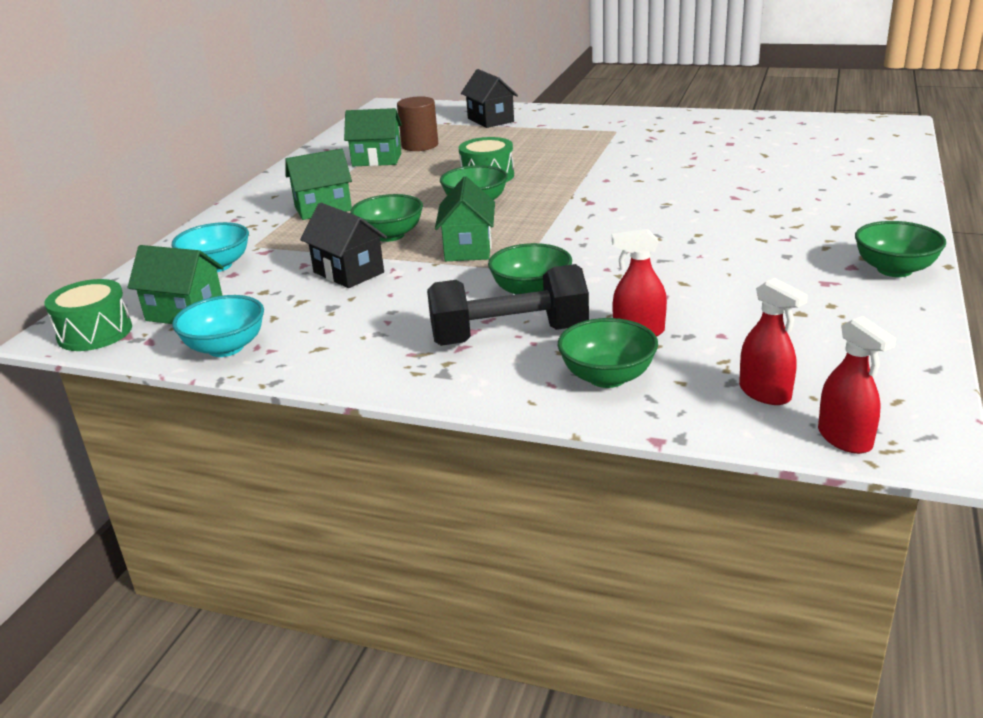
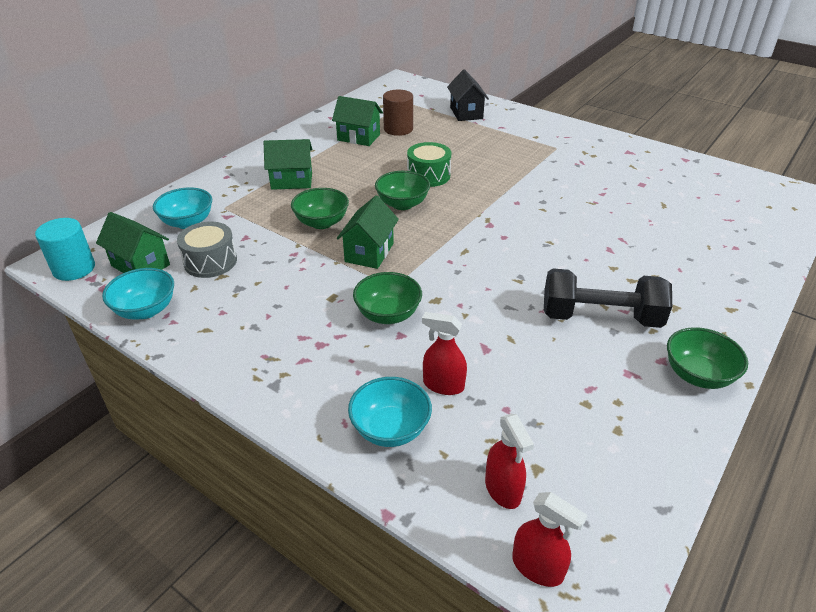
camera: 15 degrees right, 10 degrees up
green drum [44,279,132,351] -> turquoise cylinder [35,218,95,281]
black house [300,203,387,288] -> none
black dumbbell [427,264,589,346] -> black dumbbell moved to [544,268,672,328]
green bowl [558,318,658,388] -> turquoise bowl [348,377,432,447]
red spray bottle [818,316,896,454] -> red spray bottle turned 45 degrees counterclockwise [512,492,588,587]
none -> grey drum [177,222,237,278]

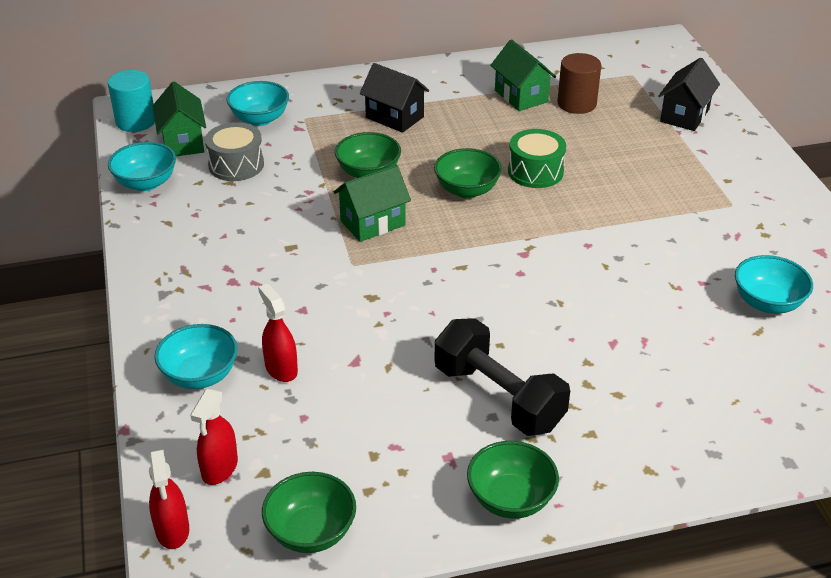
camera: 40 degrees right, 0 degrees up
green house [264,139,313,190] -> black house [360,63,429,133]
green bowl [353,272,422,324] -> green bowl moved to [262,472,356,553]
none -> turquoise bowl [735,255,813,314]

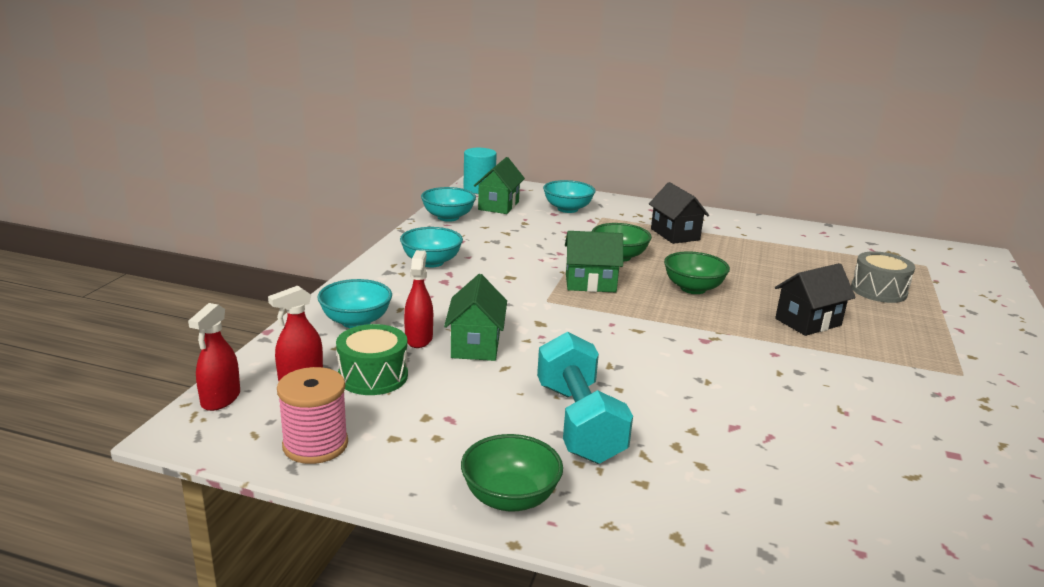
camera: 30 degrees right, 15 degrees down
grey drum [205,122,264,181] -> grey drum moved to [851,251,915,303]
green bowl [262,472,356,553] -> pink spool [277,367,348,464]
black dumbbell [435,318,570,436] -> turquoise dumbbell [537,332,633,464]
green house [490,39,556,111] -> green house moved to [444,274,507,361]
green drum [508,129,566,188] -> green drum moved to [336,324,408,395]
brown cylinder [557,53,601,114] -> none
black house [658,58,720,131] -> black house moved to [775,263,856,336]
turquoise bowl [735,255,813,314] -> turquoise bowl moved to [400,227,463,267]

